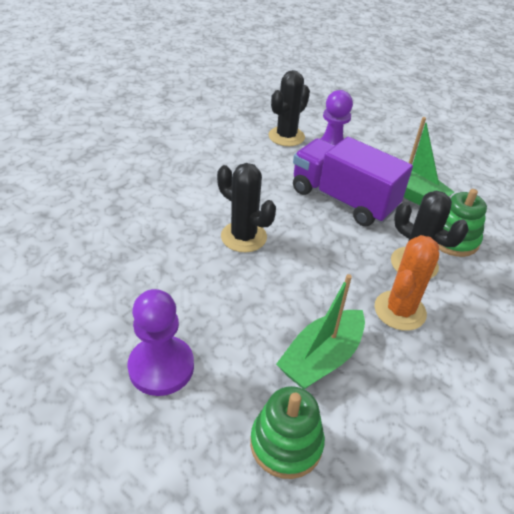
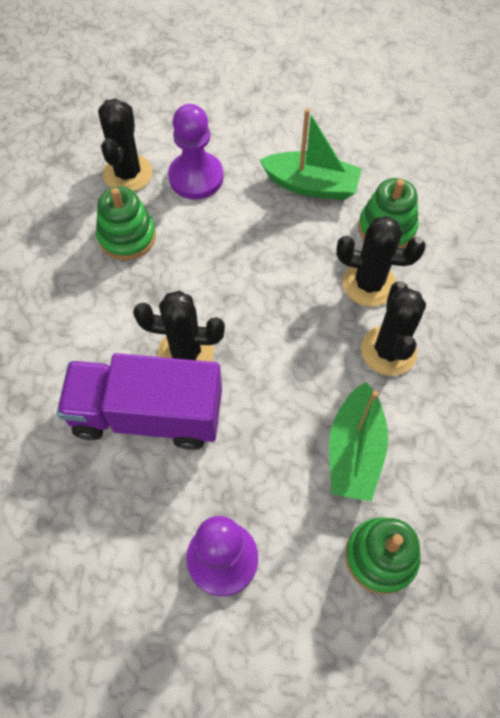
camera: 30 degrees left, 20 degrees up
purple truck [293,137,413,226] -> purple truck moved to [57,353,222,450]
orange cactus [375,235,439,331] -> black cactus [361,281,426,376]
none -> green stacking toy [96,186,156,260]

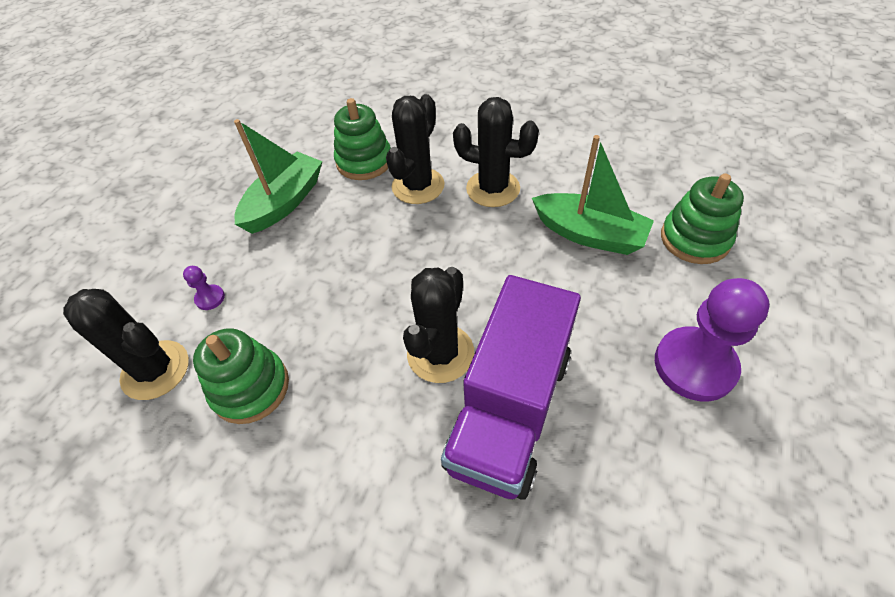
camera: 70 degrees left, 10 degrees down
purple pawn [168,104,223,199] -> purple pawn [183,266,225,310], size x0.42

